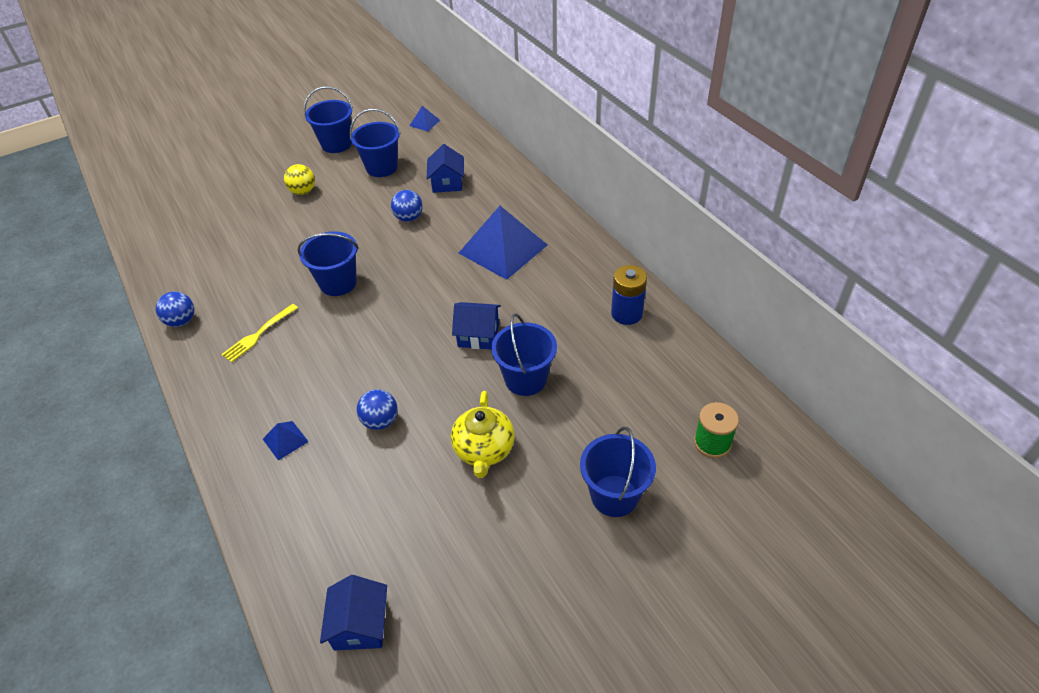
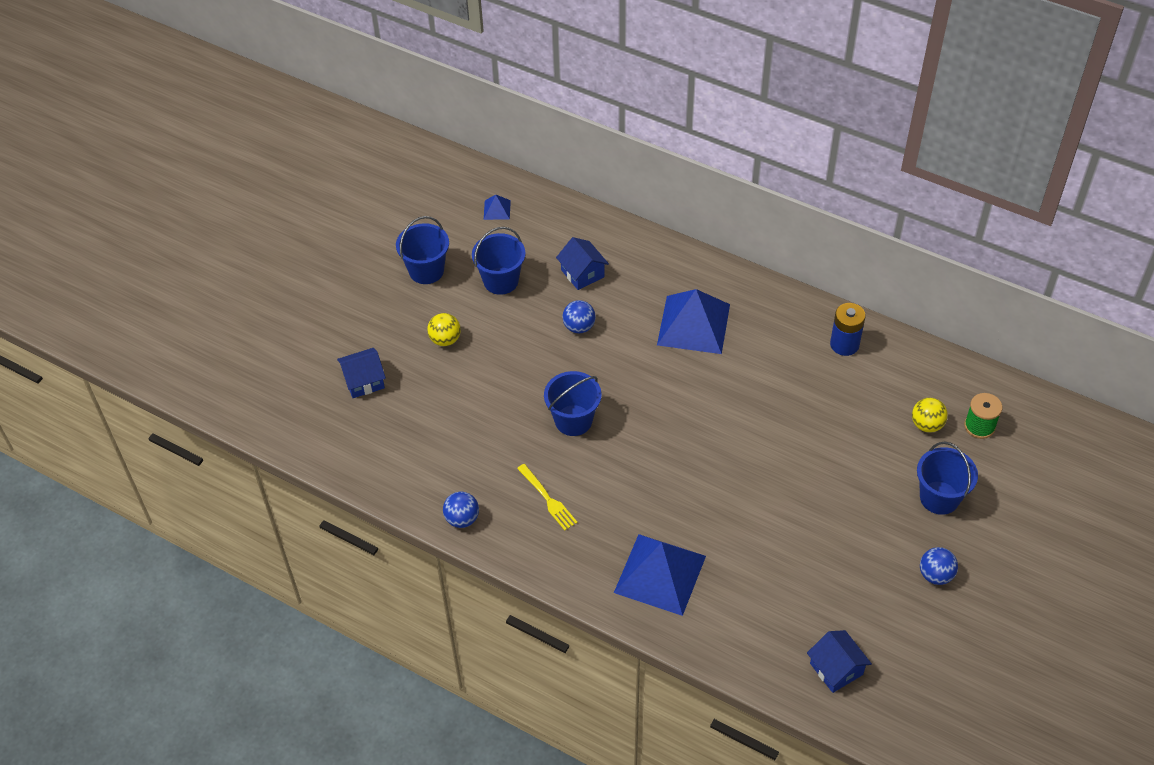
camera: 30 degrees left, 5 degrees up
yellow fork [221,304,298,362] -> yellow fork turned 45 degrees counterclockwise [517,464,578,530]
blue pyramid [263,421,309,461] -> blue pyramid [614,534,706,616], size x2.33
blue ball [357,389,398,430] -> blue ball moved to [920,547,958,585]
yellow teapot [451,391,515,478] -> none
blue house [452,302,501,349] -> blue house moved to [337,348,386,398]
blue bucket [491,313,557,396] -> none
none -> yellow ball [912,398,948,433]

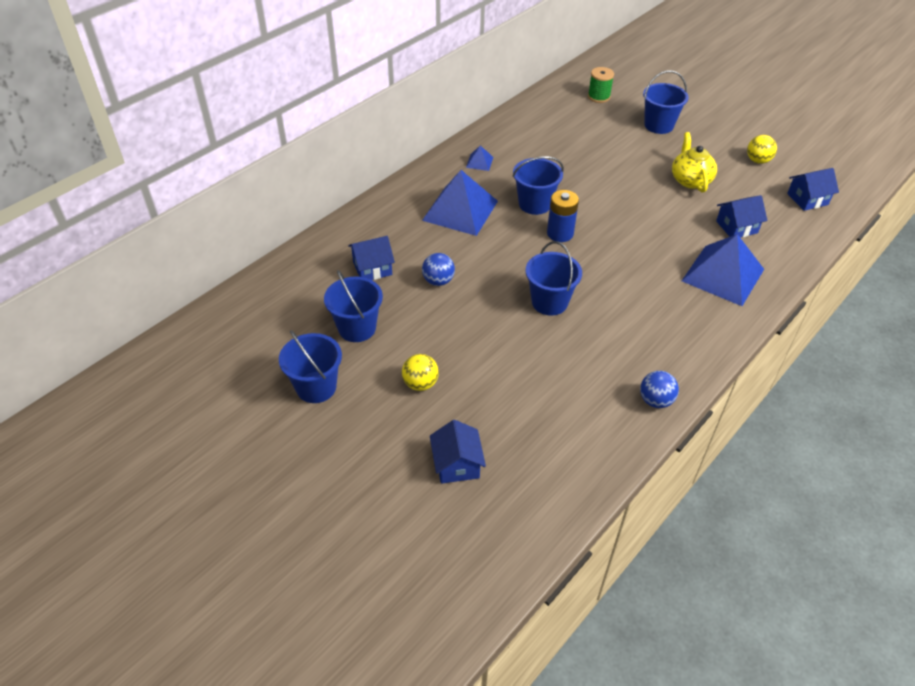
camera: 80 degrees left, 5 degrees down
blue pyramid [484,195,511,220] -> blue pyramid moved to [466,146,493,171]
yellow fork [517,464,578,530] -> none
blue battery [830,303,866,356] -> blue battery moved to [547,190,579,242]
yellow ball [912,398,948,433] -> yellow ball moved to [747,135,777,164]
blue ball [920,547,958,585] -> none
none -> blue bucket [513,156,564,215]
none -> yellow teapot [672,132,717,193]
none -> blue house [716,195,767,238]

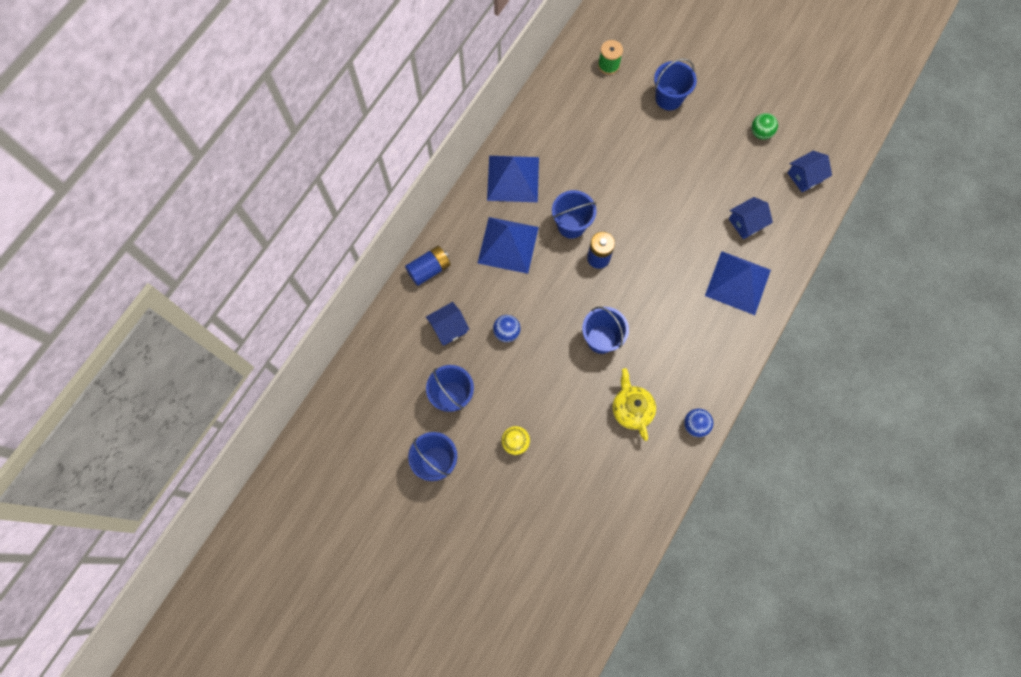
camera: 10 degrees left, 25 degrees up
blue house [430,420,486,484] -> none
blue pyramid [466,146,493,171] -> blue pyramid [487,156,539,202], size x2.33
yellow teapot [672,132,717,193] -> yellow teapot moved to [613,368,656,441]
yellow ball [747,135,777,164] -> green ball [751,113,778,140]
none -> blue battery [405,246,451,286]

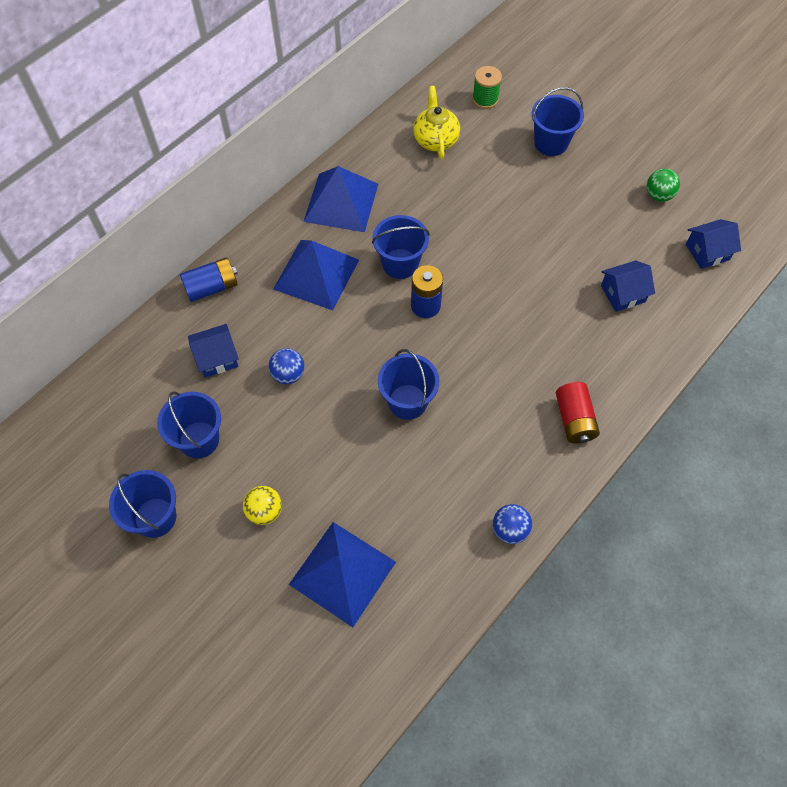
camera: 10 degrees right, 10 degrees down
yellow teapot [613,368,656,441] -> yellow teapot moved to [413,86,460,159]
blue pyramid [705,251,771,315] -> blue pyramid moved to [289,522,396,627]
none -> red battery [556,382,600,444]

